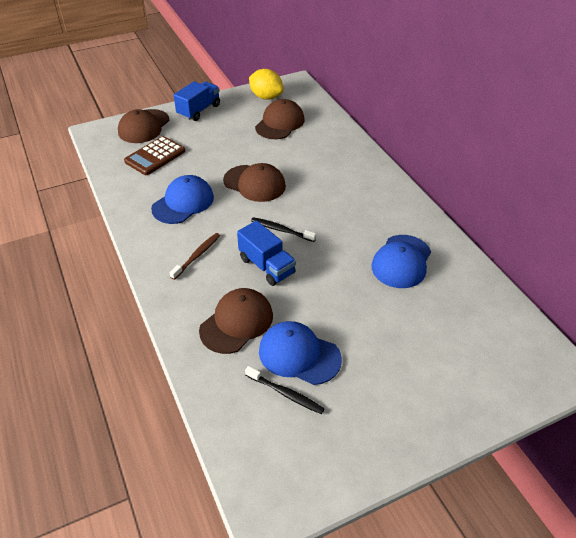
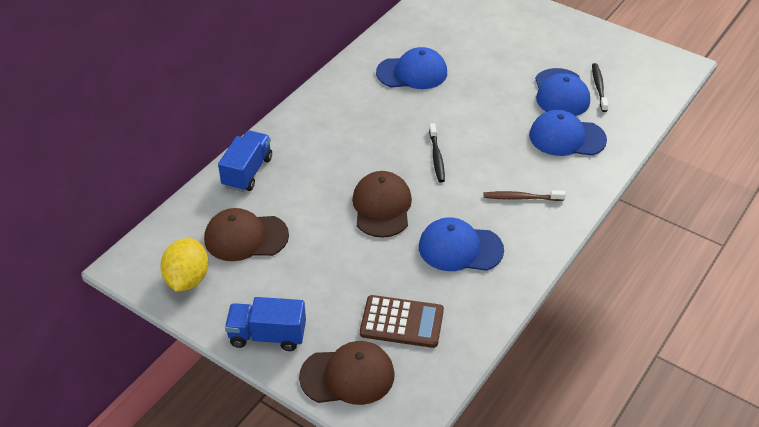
camera: 120 degrees left, 0 degrees up
brown cap [199,288,273,354] -> blue cap [529,110,607,156]
blue truck [237,221,296,286] -> blue truck moved to [218,130,272,192]

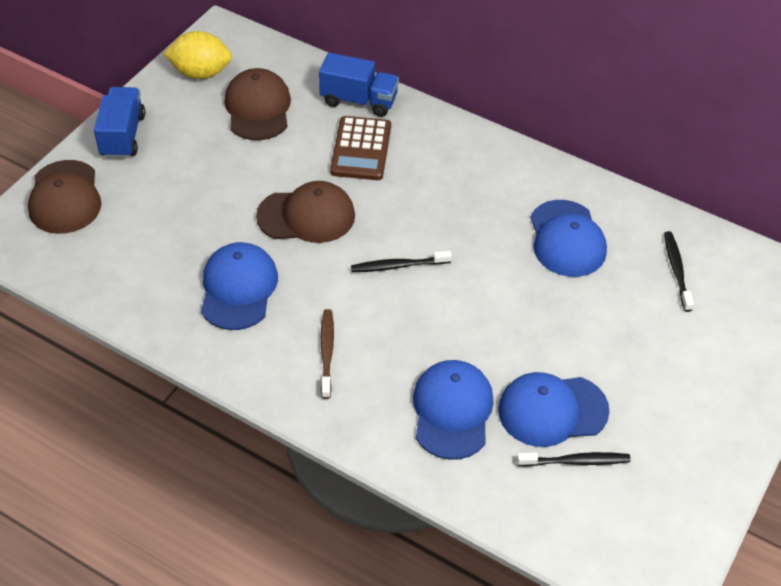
camera: 85 degrees right, 5 degrees up
brown calculator [360,295,444,348] -> brown calculator moved to [330,116,391,180]
none -> black toothbrush [664,231,694,312]

